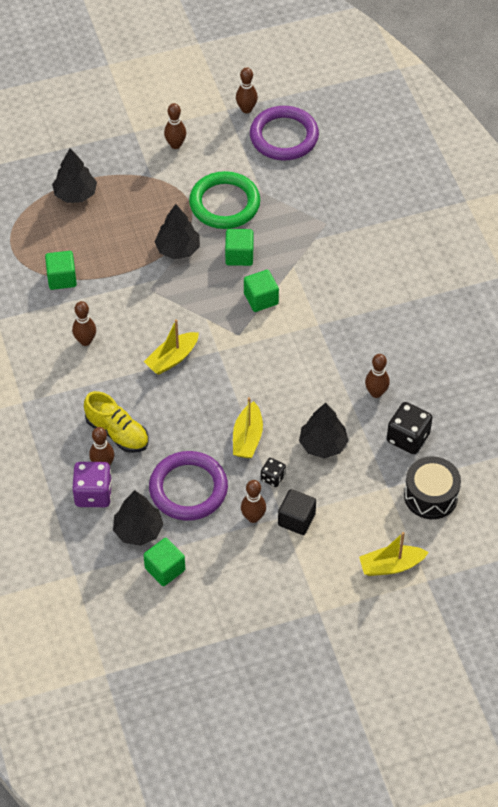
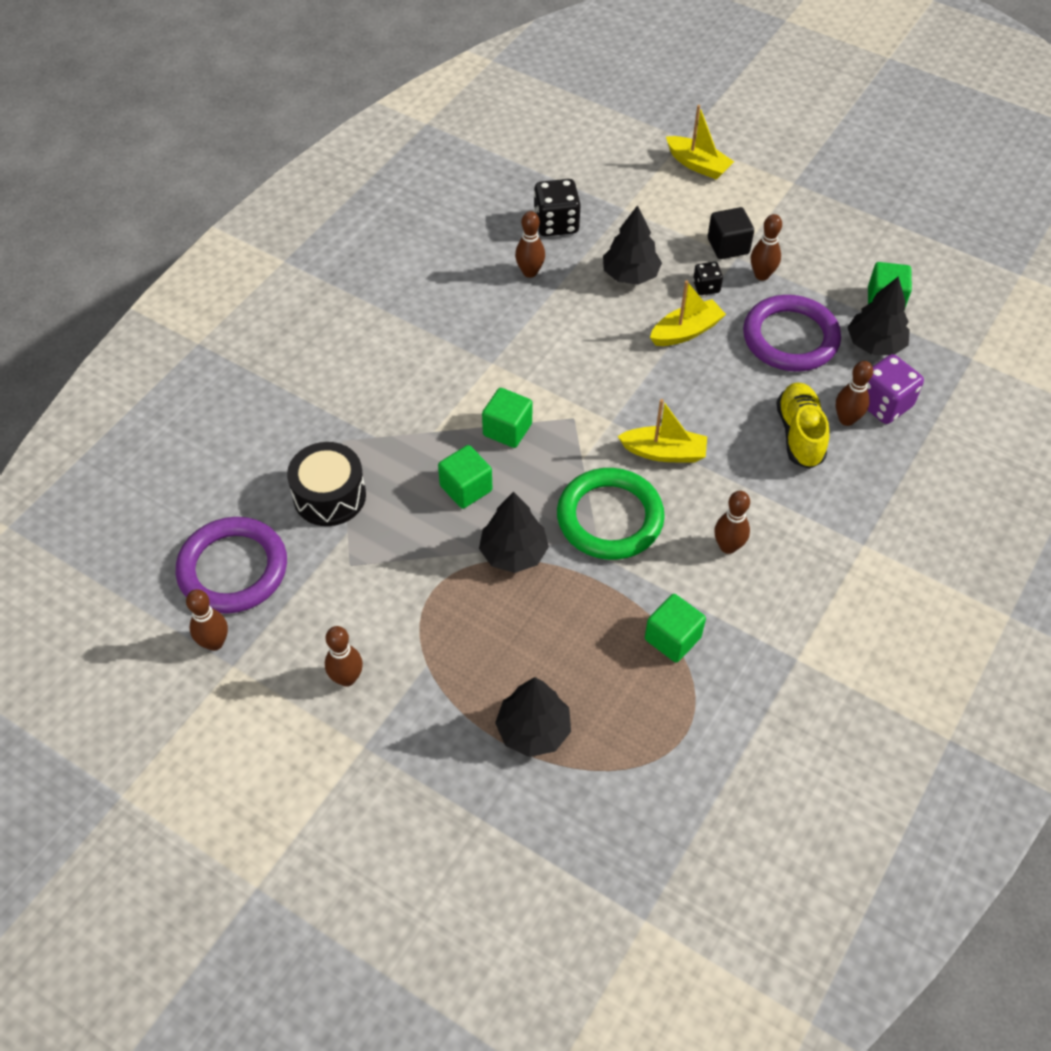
camera: 130 degrees left, 0 degrees up
green ring [189,171,260,229] -> green ring moved to [557,468,665,560]
black drum [404,456,461,519] -> black drum moved to [287,442,366,526]

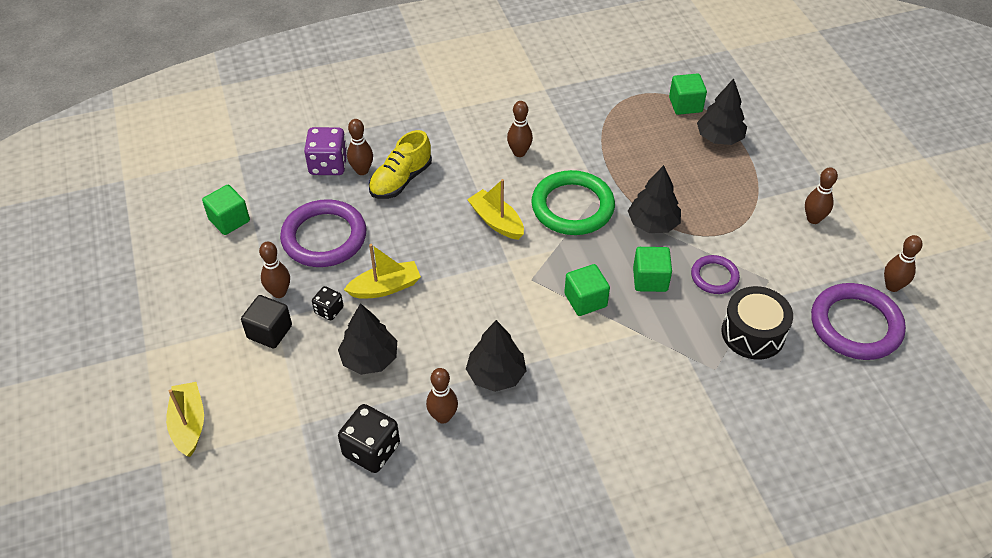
camera: 140 degrees left, 5 degrees down
green cube [645,594,706,663] -> green cube moved to [669,73,707,115]
yellow boat [650,280,726,346] -> yellow boat turned 150 degrees clockwise [344,244,421,299]
black tree [847,276,910,355] -> black tree moved to [466,320,527,392]
none -> purple ring [691,255,740,294]

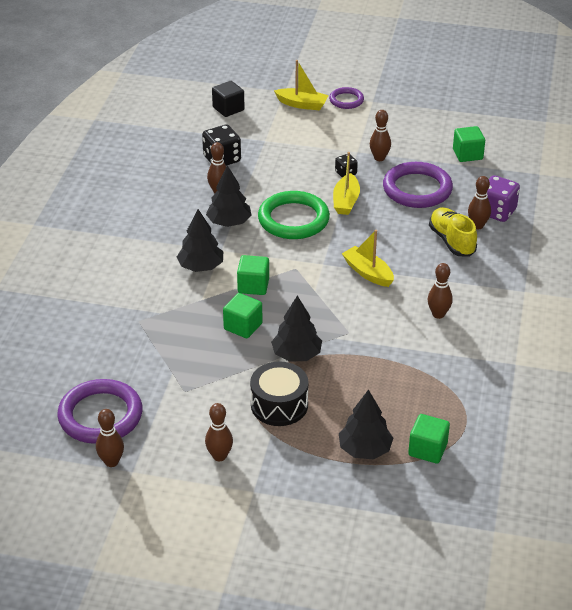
camera: 120 degrees right, 10 degrees down
black cube [241,295,292,348] -> black cube moved to [212,81,245,117]
black tree [338,303,397,375] -> black tree moved to [177,209,223,272]
yellow boat [467,179,524,240] -> yellow boat turned 120 degrees counterclockwise [342,230,394,287]
green ring [531,170,615,235] -> green ring moved to [258,191,330,239]
purple ring [691,255,740,294] -> purple ring moved to [329,87,364,109]
black drum [722,286,793,360] -> black drum moved to [250,361,308,426]

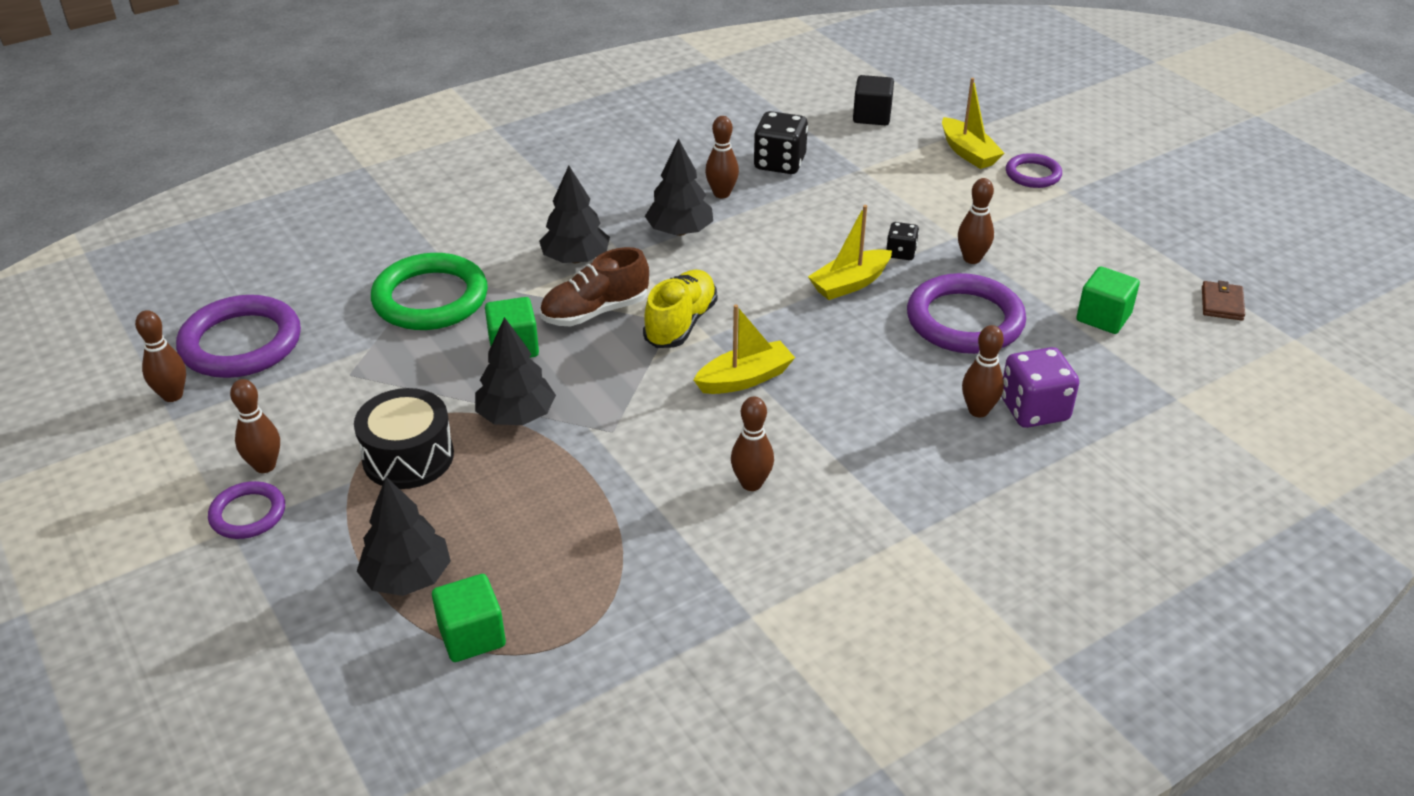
camera: 45 degrees right, 0 degrees up
green cube [237,255,269,295] -> brown shoe [540,247,649,326]
green ring [258,191,330,239] -> green ring moved to [371,253,488,330]
yellow boat [342,230,394,287] -> yellow boat turned 60 degrees clockwise [694,304,795,394]
yellow shoe [429,207,477,257] -> yellow shoe moved to [643,270,717,348]
none -> purple ring [208,481,285,539]
none -> brown wallet [1202,281,1245,321]

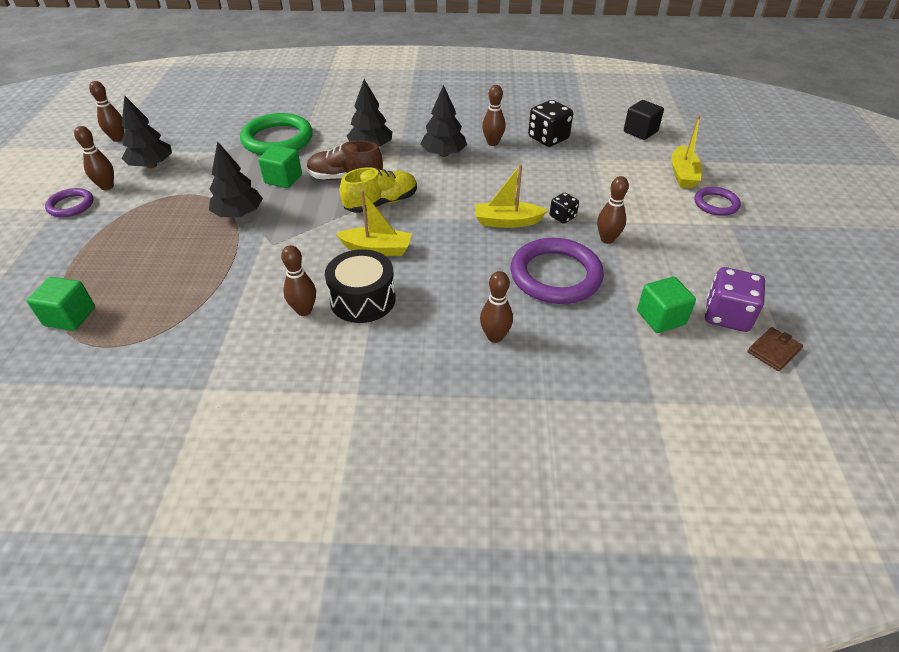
camera: 35 degrees right, 5 degrees up
purple ring [176,295,301,378] -> none
black drum [354,388,454,489] -> black drum moved to [325,249,396,323]
black tree [357,477,451,596] -> black tree moved to [122,95,172,168]
purple dice [1001,347,1079,428] -> purple dice moved to [705,267,765,332]

